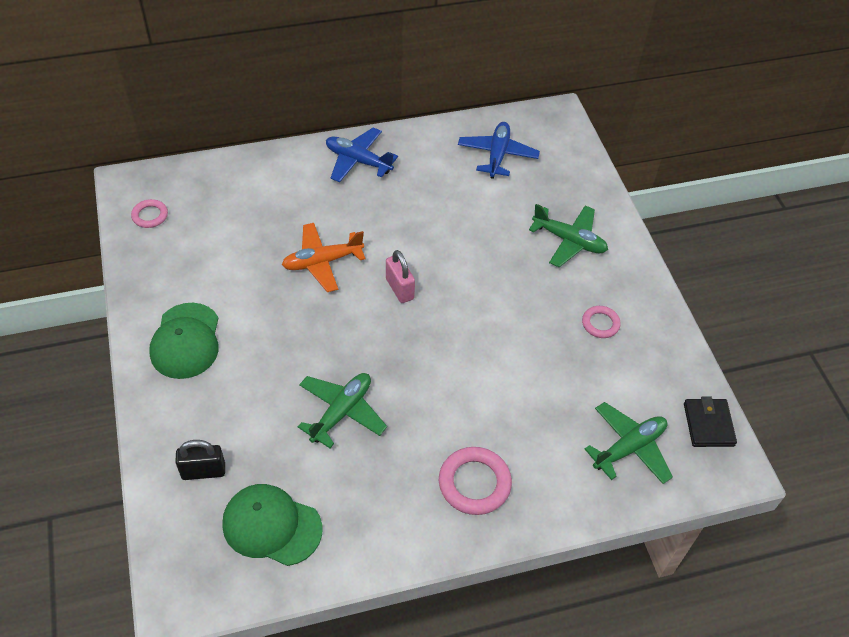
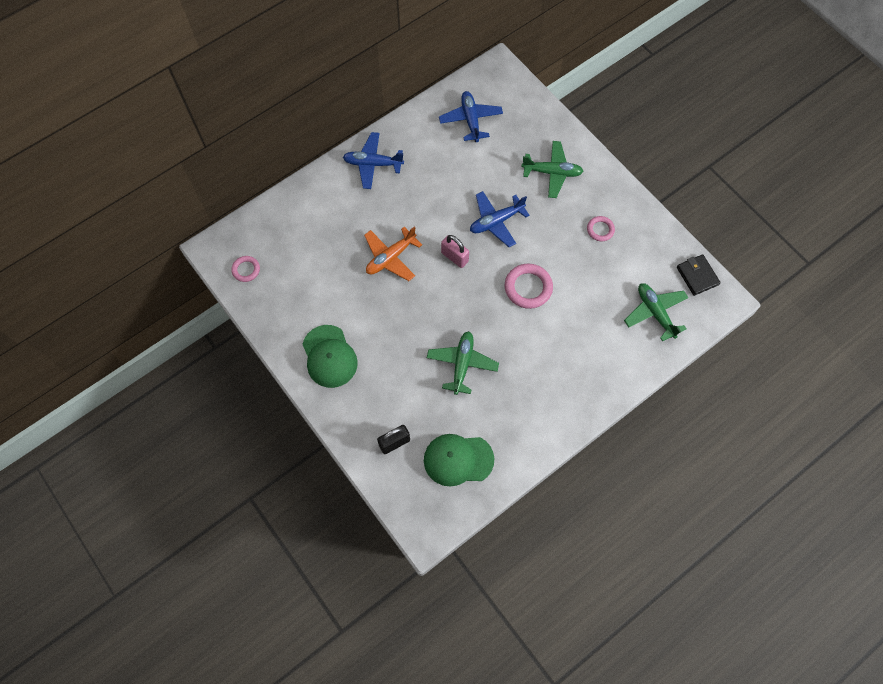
camera: 20 degrees left, 15 degrees up
pink ring [439,447,512,515] -> pink ring moved to [505,264,553,309]
green plane [585,402,673,484] -> green plane turned 60 degrees counterclockwise [624,283,688,342]
none -> blue plane [470,191,530,247]

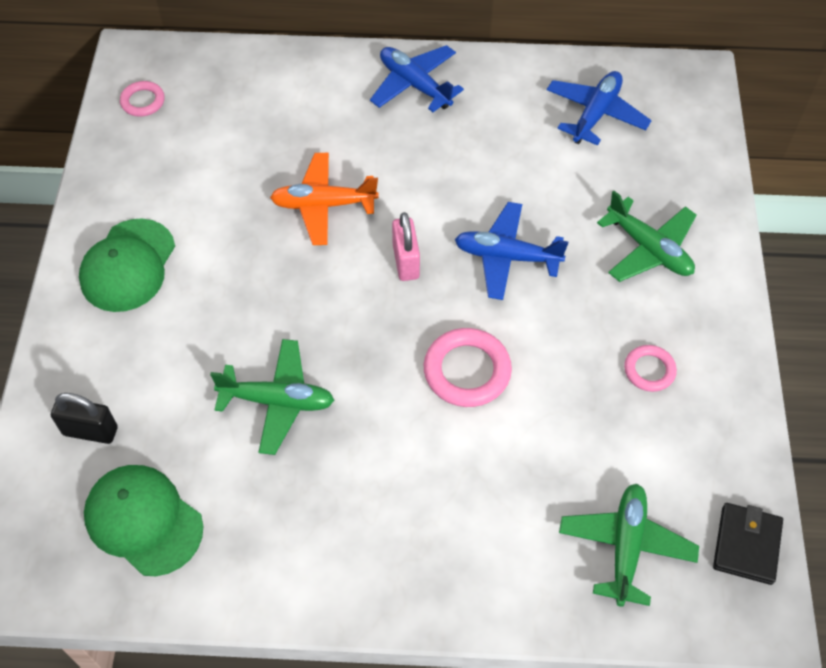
camera: 40 degrees right, 10 degrees down
green plane [427,331,499,395] -> green plane turned 45 degrees clockwise [210,339,334,455]

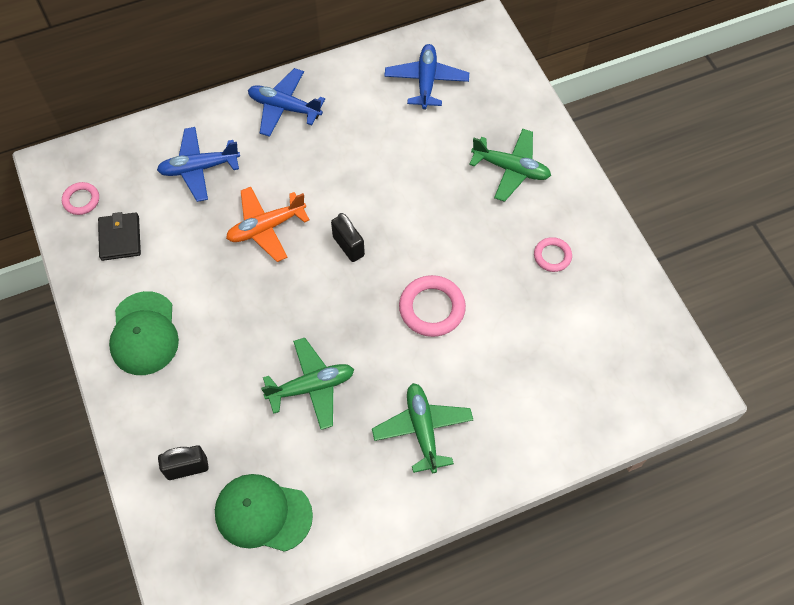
camera: 25 degrees left, 5 degrees up
pink padlock [392,212,420,281] -> black padlock [331,213,365,262]
blue plane [455,202,568,300] -> blue plane moved to [157,127,240,202]
green plane [559,484,699,607] -> green plane moved to [372,383,473,473]
black wallet [713,503,783,585] -> black wallet moved to [98,212,141,261]

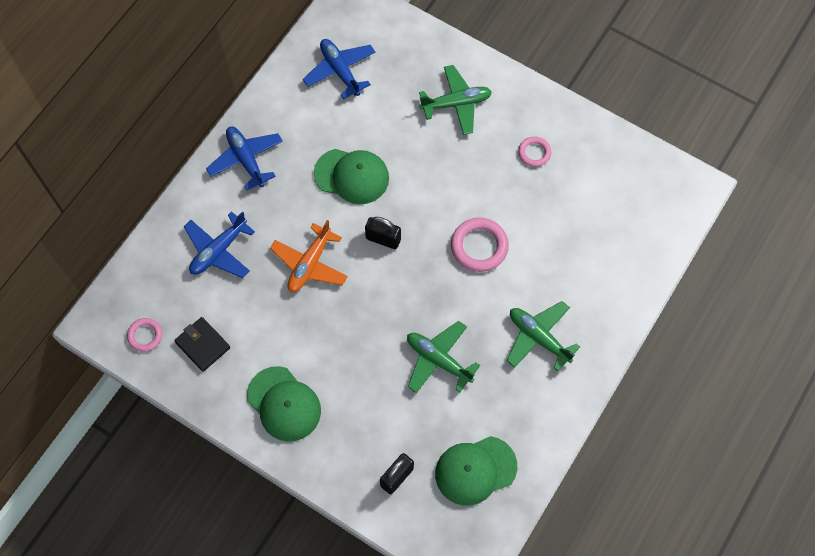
camera: 35 degrees left, 5 degrees up
blue plane [248,68,325,137] -> blue plane turned 75 degrees clockwise [206,126,283,191]
green plane [261,338,354,430] -> green plane turned 90 degrees counterclockwise [407,321,480,393]
none -> green cap [314,149,389,204]

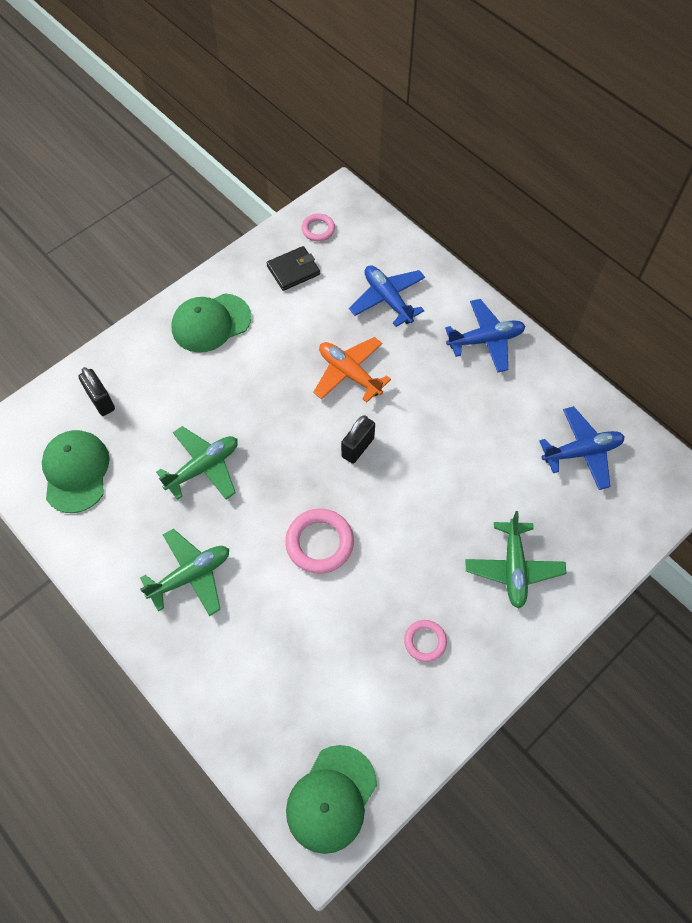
camera: 105 degrees right, 5 degrees down
green cap [314,149,389,204] -> green cap moved to [286,745,377,854]

